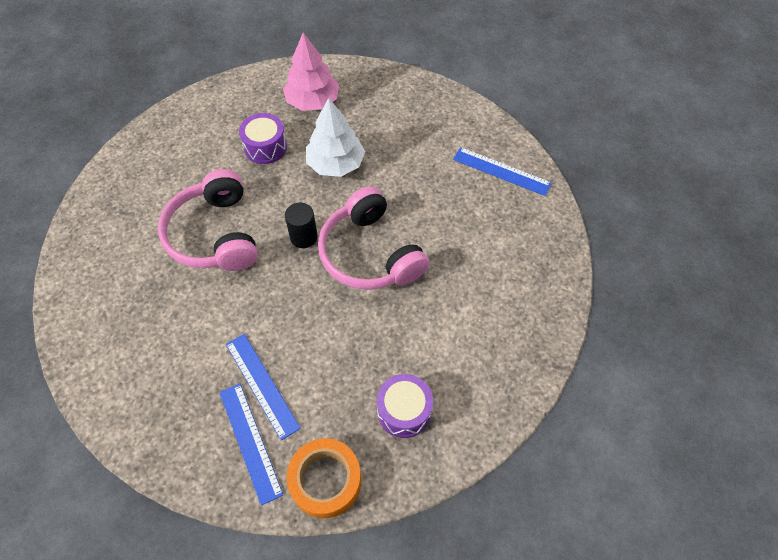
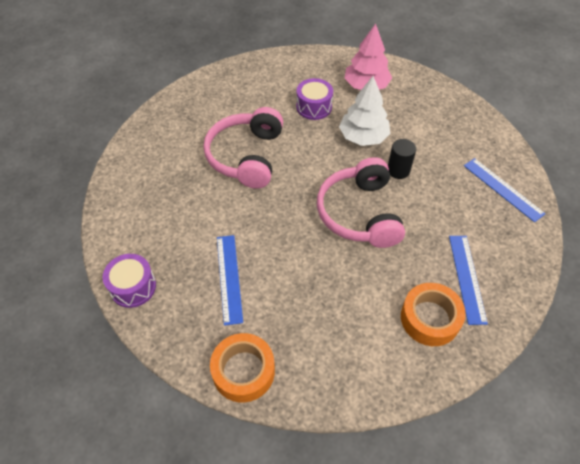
camera: 25 degrees right, 5 degrees down
blue ruler [219,383,284,506] -> blue ruler moved to [449,236,488,325]
black cylinder [285,203,318,248] -> black cylinder moved to [388,139,416,179]
purple drum [377,374,433,438] -> purple drum moved to [103,254,156,308]
none -> orange tape [401,283,466,346]

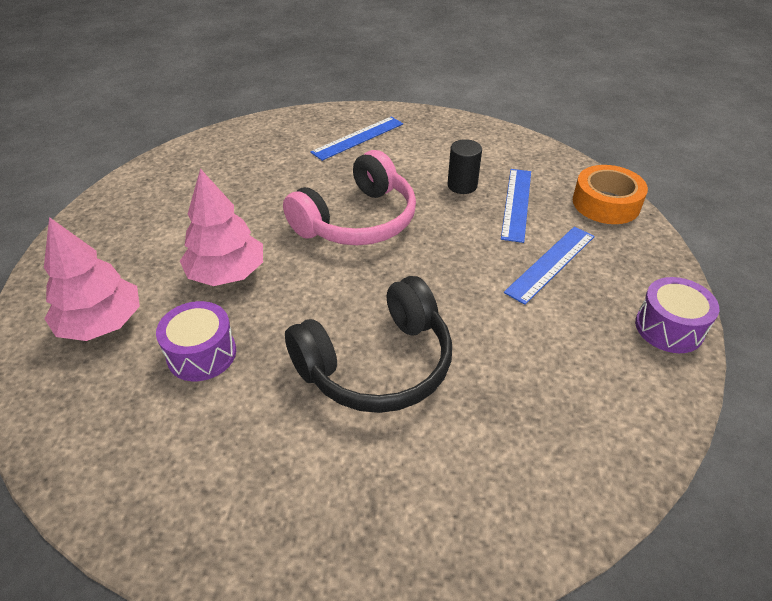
camera: 130 degrees left, 10 degrees down
pink headphones [204,107,283,189] -> black headphones [285,276,452,413]
white tree [339,76,390,146] -> pink tree [180,168,263,286]
black cylinder [388,139,416,179] -> black cylinder moved to [447,139,482,194]
orange tape [401,283,466,346] -> none
blue ruler [464,158,546,222] -> blue ruler moved to [501,169,531,243]

